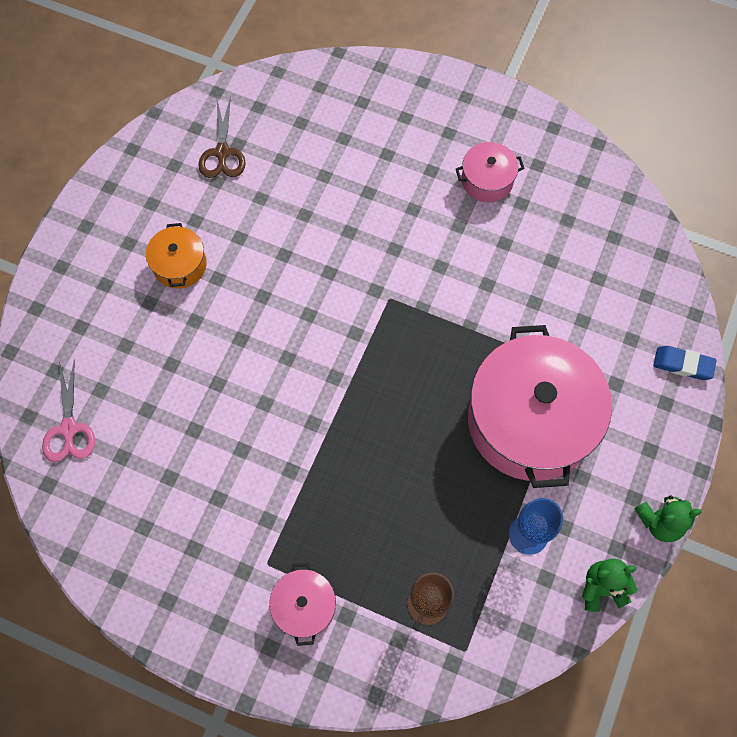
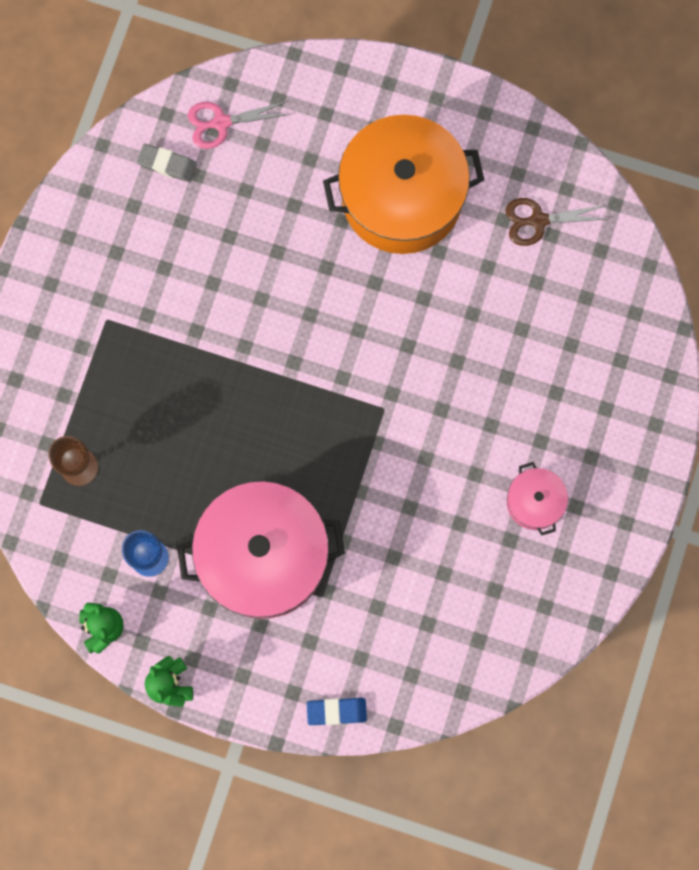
camera: 85 degrees right, 10 degrees up
orange pot [146,223,207,289] -> orange pot [323,115,484,254], size x2.20
pink pot [269,563,336,646] -> none
blue eraser [653,346,717,380] -> blue eraser turned 75 degrees clockwise [307,698,367,725]
none -> grey eraser [137,144,197,182]

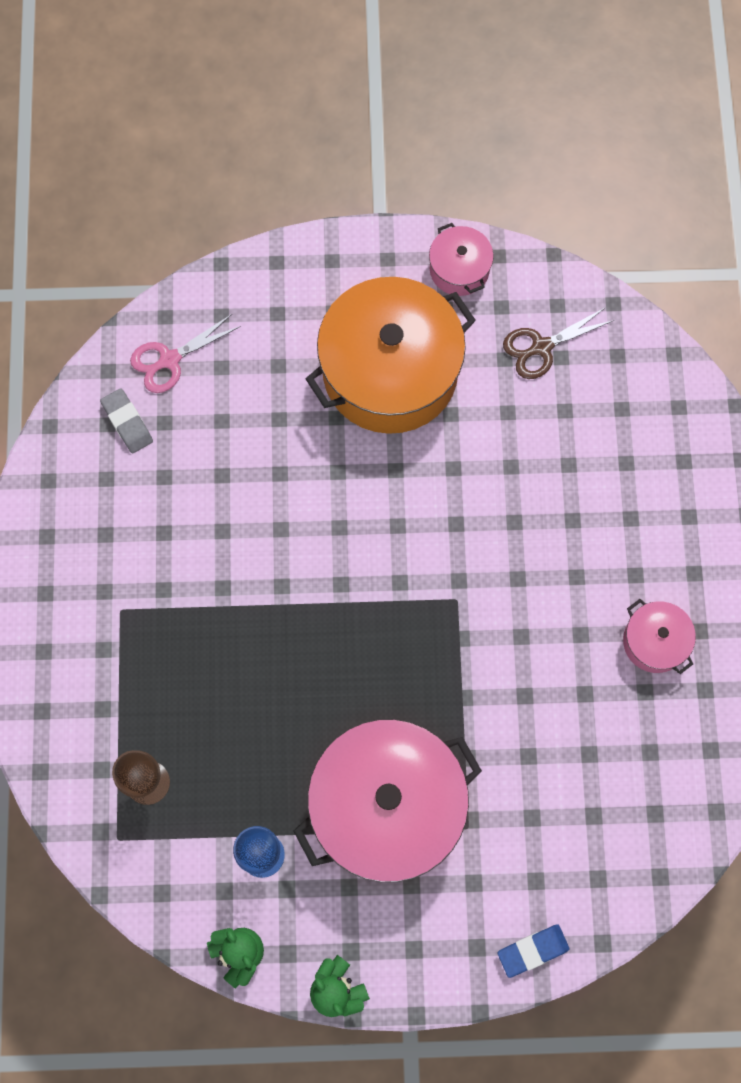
camera: 20 degrees left, 5 degrees down
grey eraser [137,144,197,182] -> grey eraser turned 60 degrees clockwise [100,388,153,453]
none -> pink pot [429,223,494,296]

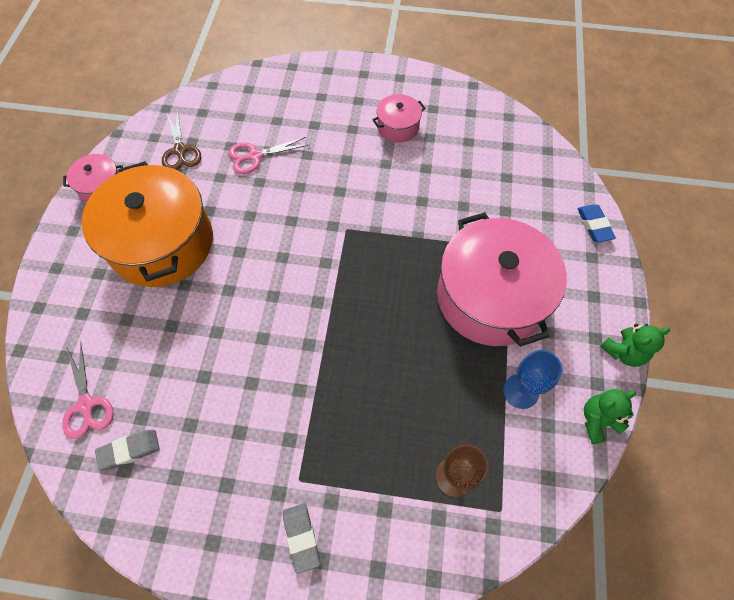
camera: 80 degrees left, 10 degrees down
none -> pink scissors [228,137,310,174]
none -> grey eraser [283,503,320,574]

